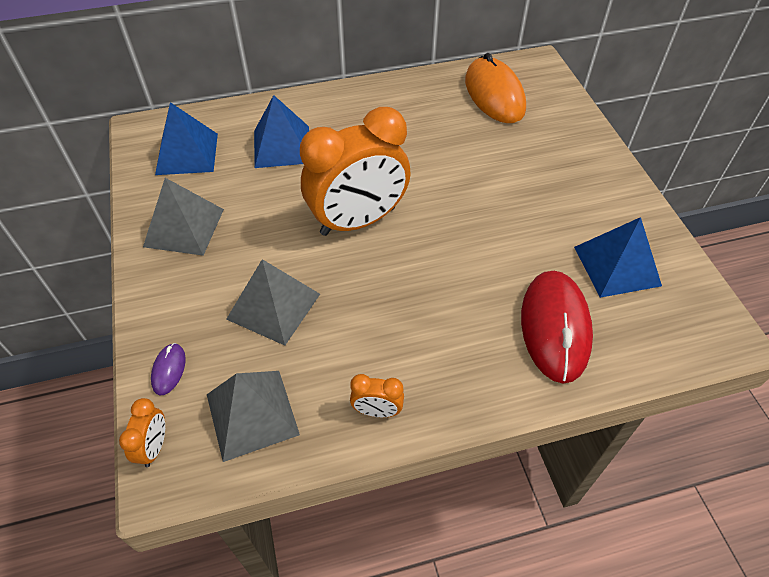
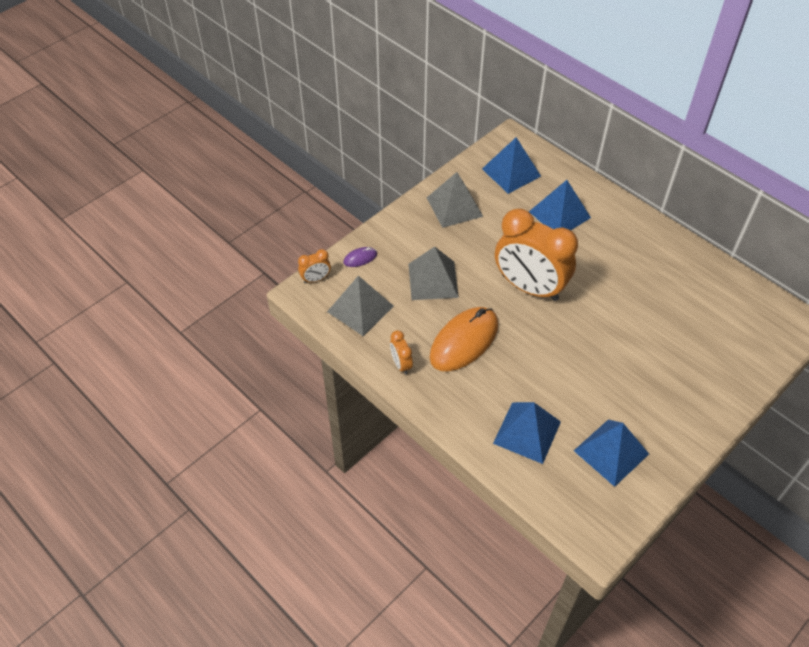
camera: 60 degrees right, 0 degrees up
orange mouse [465,53,526,123] -> orange mouse moved to [430,307,498,371]
red mouse [521,271,593,383] -> blue pyramid [493,402,561,464]

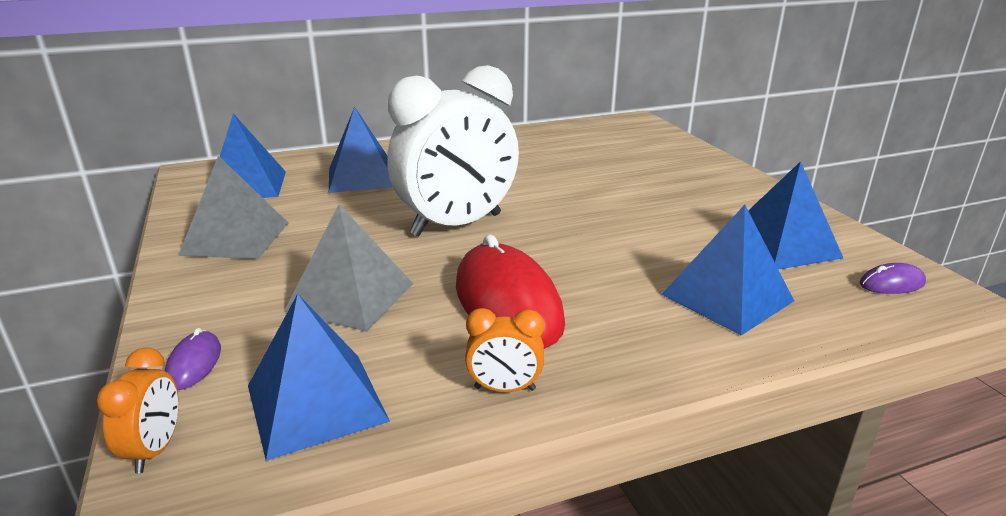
camera: 65 degrees left, 25 degrees down
grey pyramid [327,276,394,336] -> blue pyramid [248,294,390,461]
orange mouse [430,307,498,371] -> red mouse [456,234,565,349]
orange clock [495,209,578,301] -> white clock [387,65,519,236]
none -> purple mouse [860,263,926,294]

